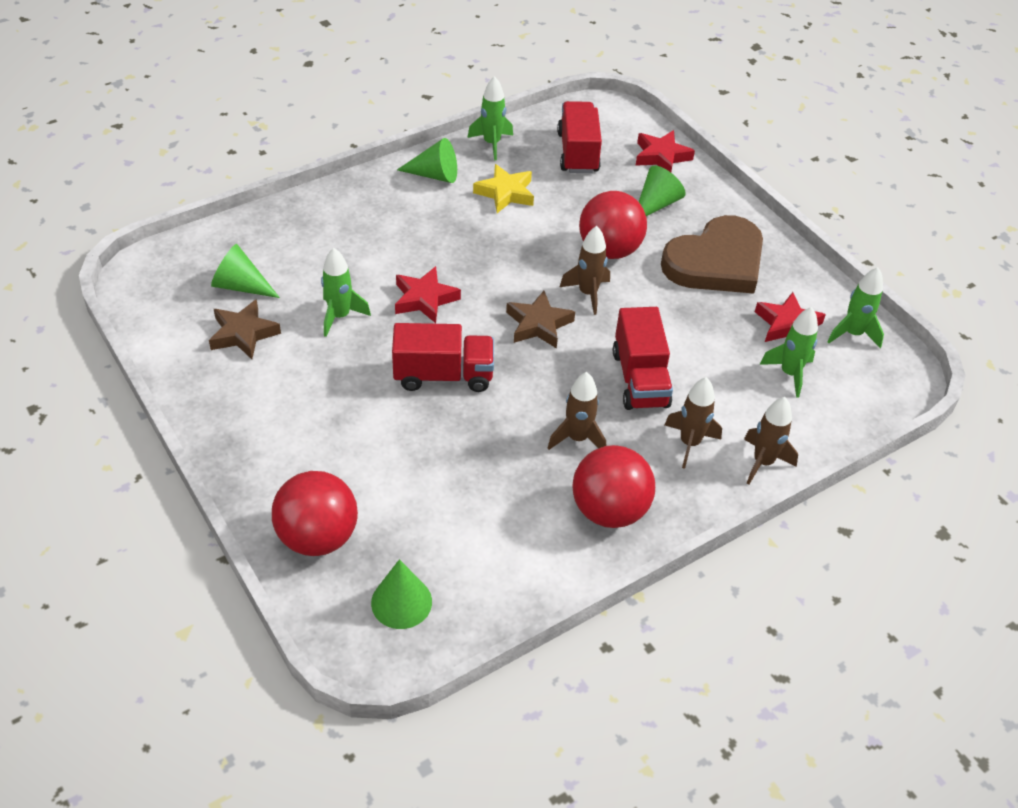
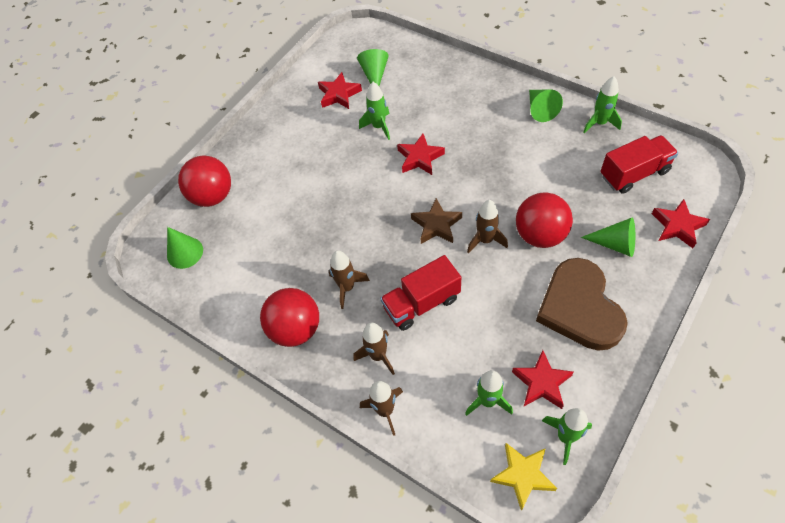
camera: 75 degrees right, 10 degrees up
brown star [209,299,281,359] -> red star [318,72,362,109]
red truck [392,323,494,392] -> none
yellow star [473,164,534,213] -> yellow star moved to [490,443,557,511]
brown heart [661,215,763,294] -> brown heart turned 45 degrees clockwise [536,258,628,351]

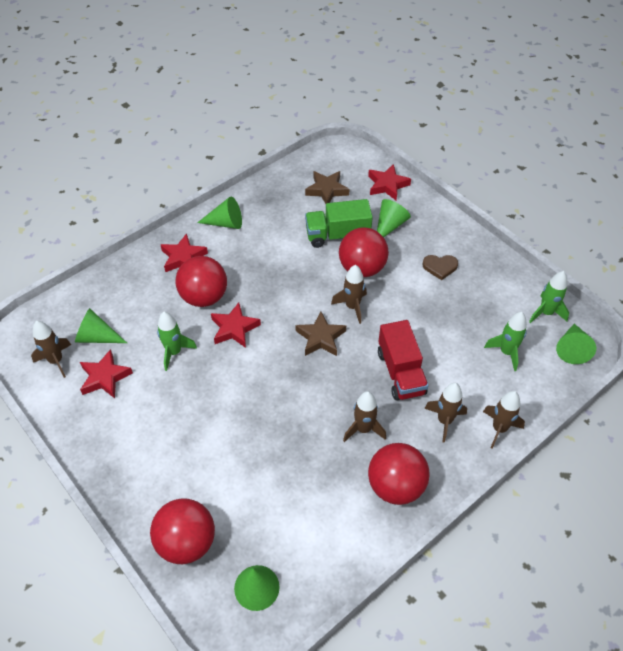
camera: 80 degrees left, 5 degrees down
yellow star [490,443,557,511] -> green cone [556,324,596,364]
red star [512,350,574,409] -> red star moved to [161,233,208,272]
brown heart [536,258,628,351] -> brown heart [423,255,458,280], size x0.43
green rocket [583,76,622,133] -> none
red truck [601,135,678,194] -> brown star [305,171,350,204]
none -> brown rocket [31,321,71,378]
none -> red ball [175,256,227,307]
none -> green truck [305,199,373,248]

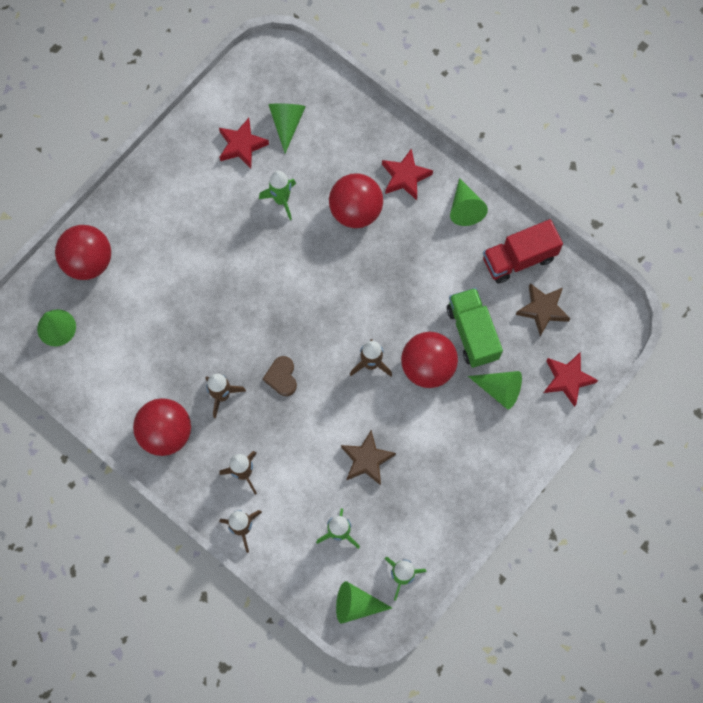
camera: 80 degrees right, 20 degrees up
brown rocket [31,321,71,378] -> none
red star [211,303,261,348] -> none
brown star [295,311,346,356] -> brown star moved to [341,430,396,485]
red truck [378,320,429,400] -> red truck moved to [483,219,563,284]
brown heart [423,255,458,280] -> brown heart moved to [263,356,297,396]

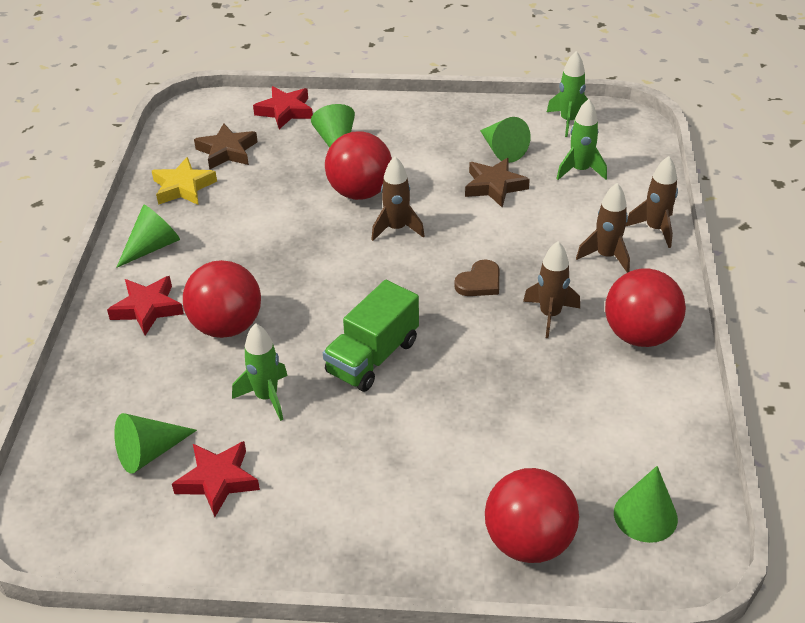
camera: 125 degrees left, 30 degrees down
green cone [336,581,392,624] -> green cone moved to [480,117,531,163]
green truck [447,288,503,368] -> green truck moved to [323,280,419,392]
red truck [483,219,563,284] -> yellow star [152,157,217,205]

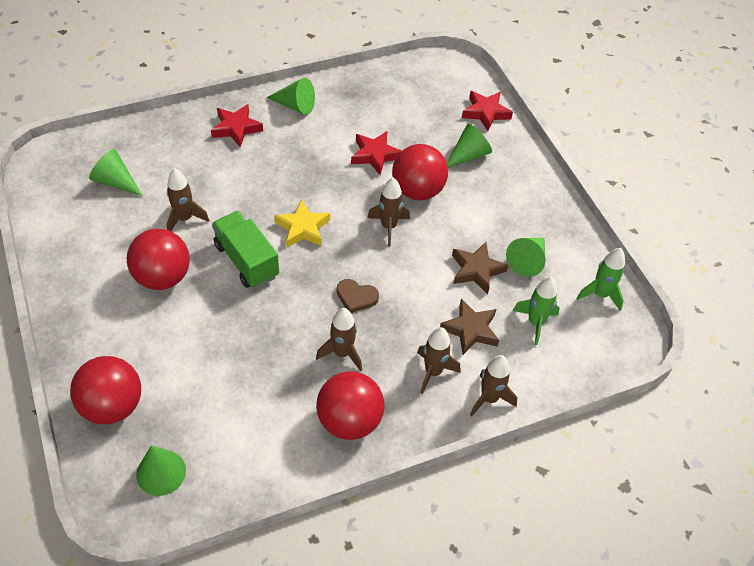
camera: 60 degrees right, 10 degrees up
yellow star [152,157,217,205] -> yellow star moved to [274,199,330,247]
red star [172,441,260,517] -> red star moved to [351,131,401,175]
red ball [183,260,261,338] -> red ball moved to [127,229,190,290]
brown star [194,123,258,170] -> brown star moved to [440,299,499,355]
green rocket [232,323,288,421] -> brown rocket [167,168,209,231]
green truck [323,280,419,392] -> green truck turned 45 degrees clockwise [212,211,279,288]

